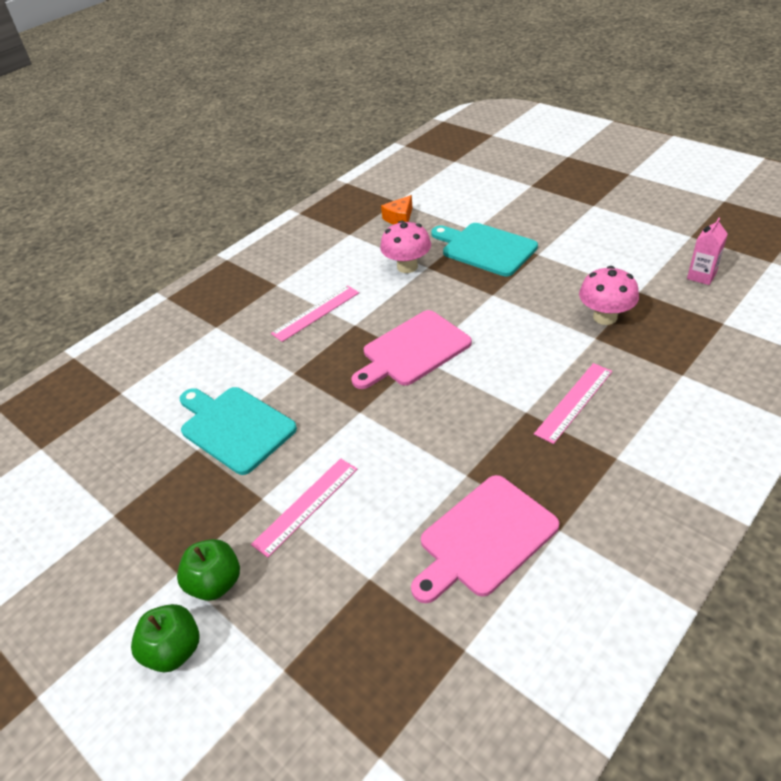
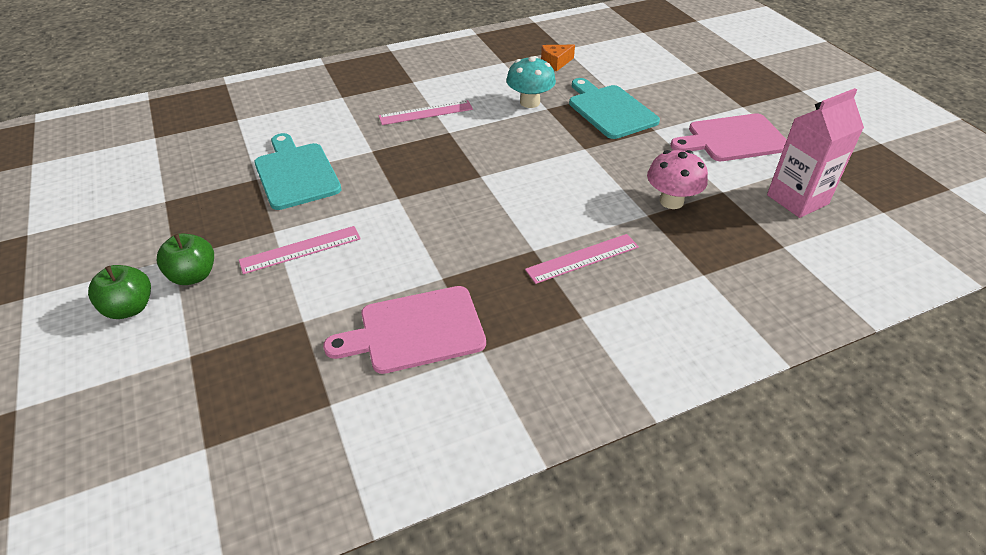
camera: 20 degrees right, 0 degrees up
pink cutting board [351,310,472,389] -> pink cutting board moved to [670,114,787,161]
pink mushroom [380,220,431,273] -> turquoise mushroom [506,56,556,108]
pink carton [687,218,728,285] -> pink carton [767,88,864,218], size x1.79

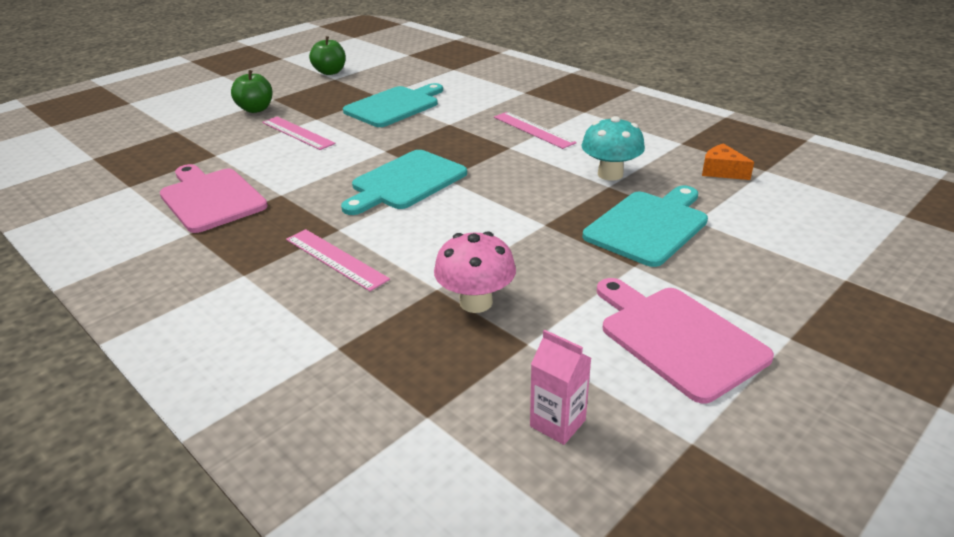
camera: 70 degrees right, 10 degrees down
green apple [88,265,151,319] -> green apple moved to [309,36,346,75]
pink carton [767,88,864,218] -> pink carton [530,330,591,445], size x0.56
none -> turquoise cutting board [341,150,467,215]

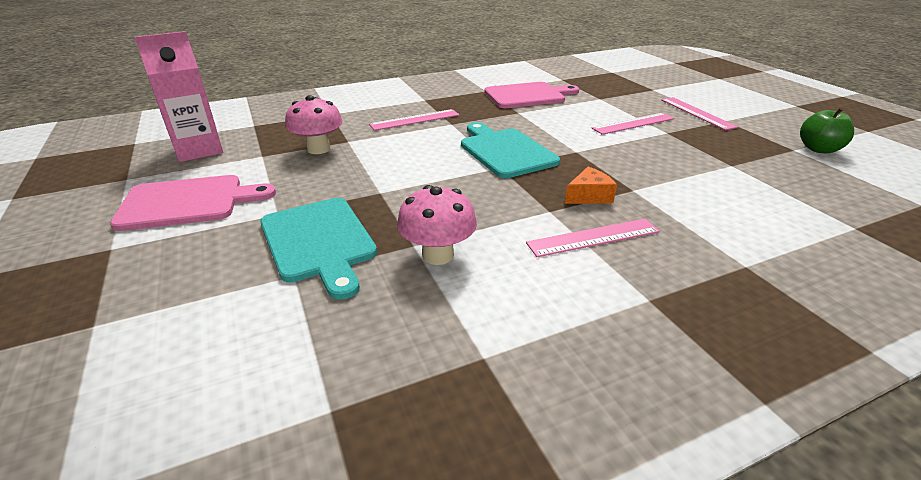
camera: 110 degrees right, 0 degrees up
green apple [231,70,273,113] -> pink ruler [661,97,738,130]
turquoise cutting board [343,83,443,127] -> none
pink carton [530,330,591,445] -> pink carton [135,31,223,162], size x1.79
turquoise mushroom [582,116,645,181] -> pink mushroom [397,185,477,265]
orange cheese [702,143,754,180] -> orange cheese moved to [565,167,617,204]

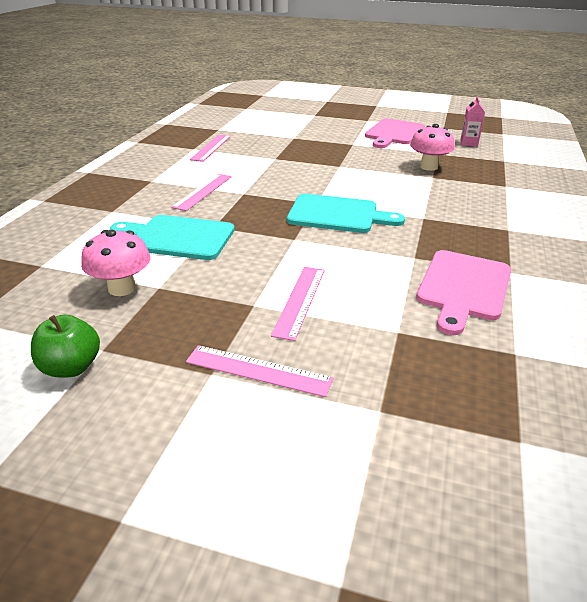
camera: 130 degrees right, 0 degrees up
pink carton [135,31,223,162] -> pink carton [460,96,485,146], size x0.56
turquoise cutting board [260,198,377,300] -> turquoise cutting board moved to [110,215,235,260]
pink ruler [369,109,459,131] -> pink ruler moved to [190,135,231,162]
pink mushroom [397,185,477,265] -> pink mushroom moved to [81,230,151,296]
orange cheese [565,167,617,204] -> none

